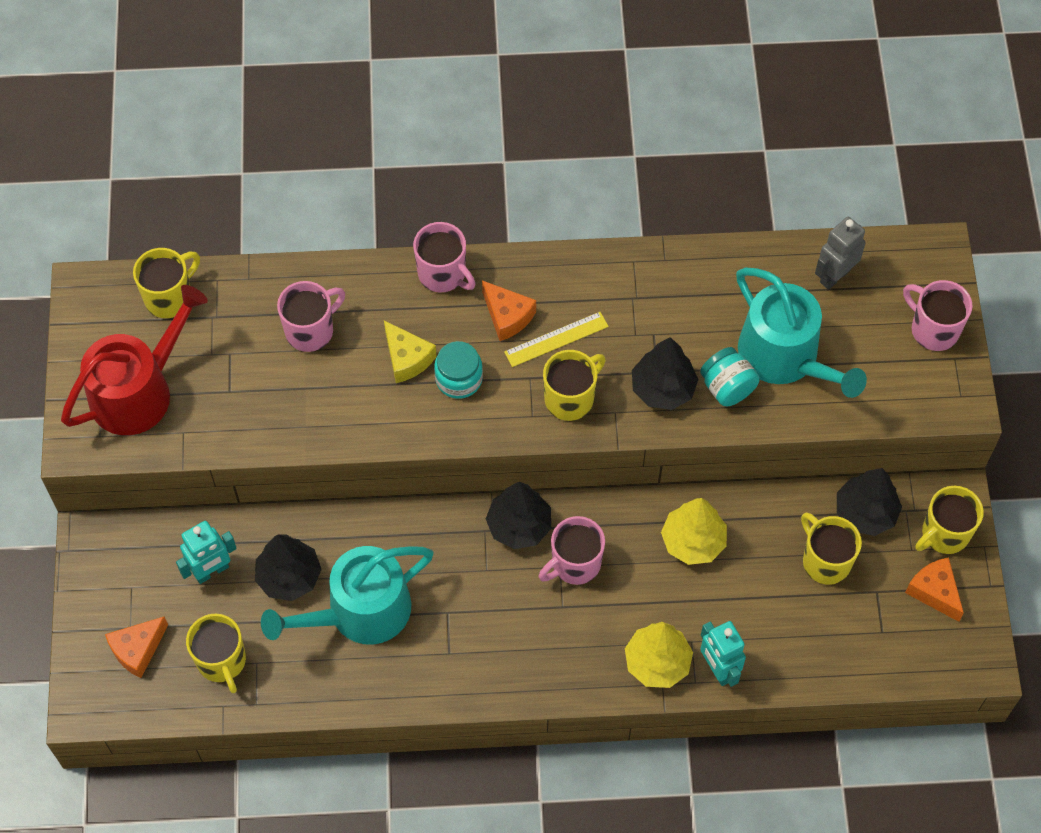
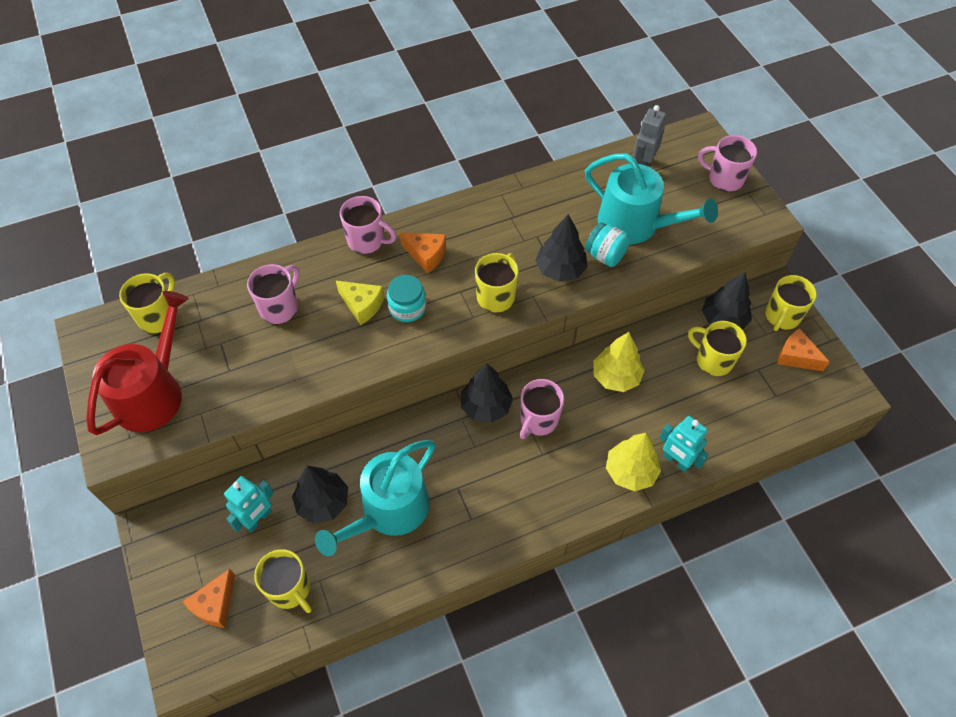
camera: 20 degrees left, 5 degrees down
yellow ruler [504,312,609,367] -> none

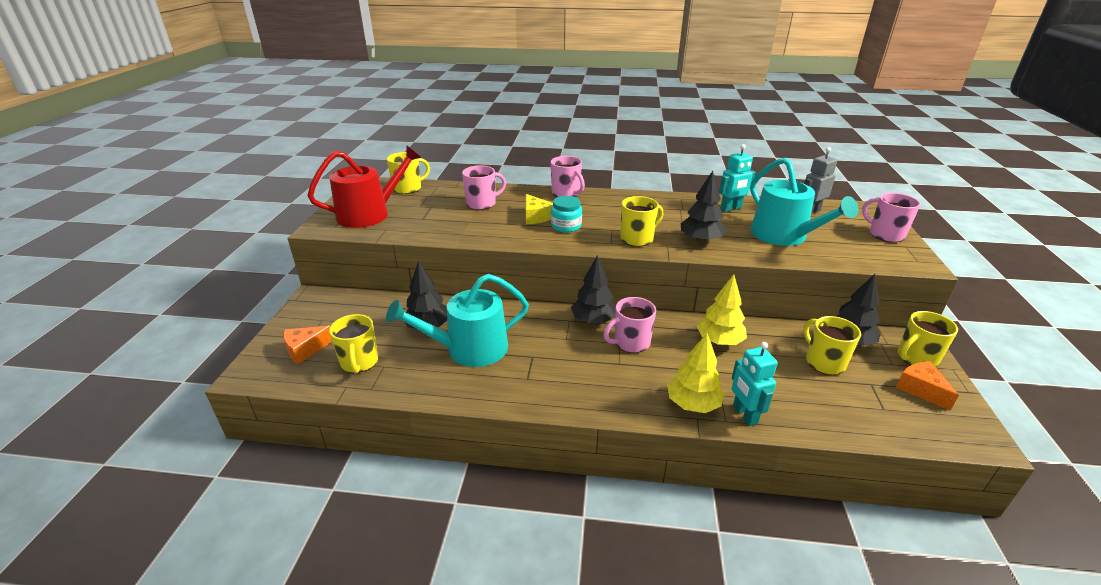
camera: 30 degrees right, 25 degrees down
turquoise robot [224,476,274,533] -> turquoise robot moved to [719,144,756,212]
orange cheese [400,233,446,273] -> none
turquoise jar [585,222,631,267] -> none

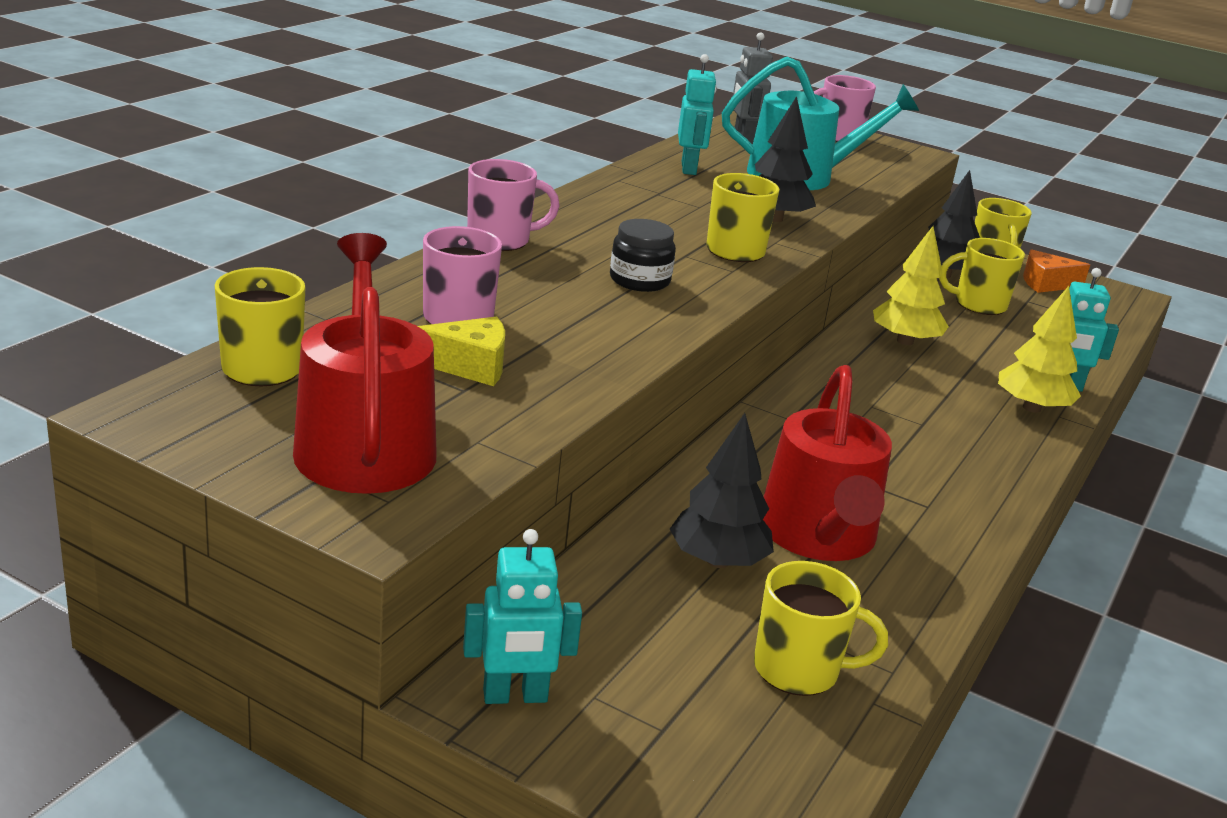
camera: 70 degrees left, 5 degrees down
orange cheese [283,326,332,364] -> none
turquoise watering can [386,274,529,367] -> red watering can [763,365,892,561]
yellow cheese [526,194,553,224] -> yellow cheese moved to [418,316,505,386]
turquoise jar [551,196,582,232] -> black jar [610,219,676,292]
black tree [571,255,616,324] -> none
pink mug [604,297,656,353] -> none
none -> turquoise robot [463,529,582,704]

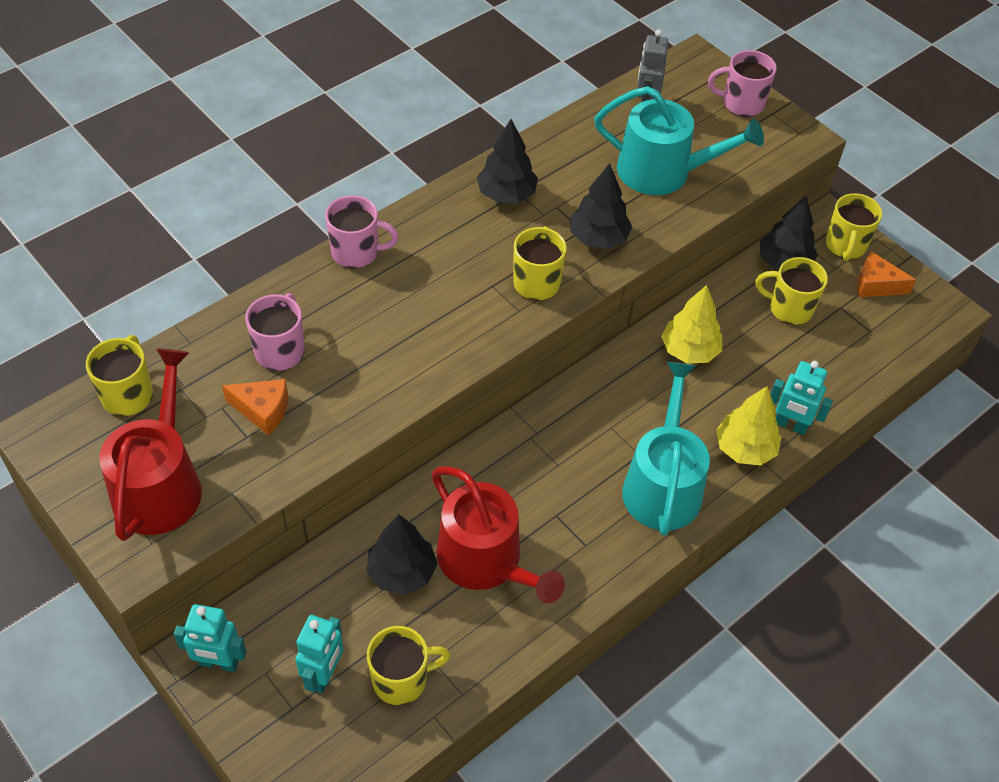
camera: 20 degrees right, 25 degrees up
yellow cheese [418,316,505,386] -> orange cheese [222,379,288,435]
black jar [610,219,676,292] -> none
turquoise robot [678,54,717,175] -> turquoise robot moved to [295,615,343,694]
yellow mug [754,561,888,696] -> yellow mug turned 45 degrees counterclockwise [367,626,450,705]
red watering can [763,365,892,561] -> red watering can turned 60 degrees counterclockwise [432,466,565,604]
none -> black tree [477,119,538,203]
none -> turquoise watering can [622,362,710,536]

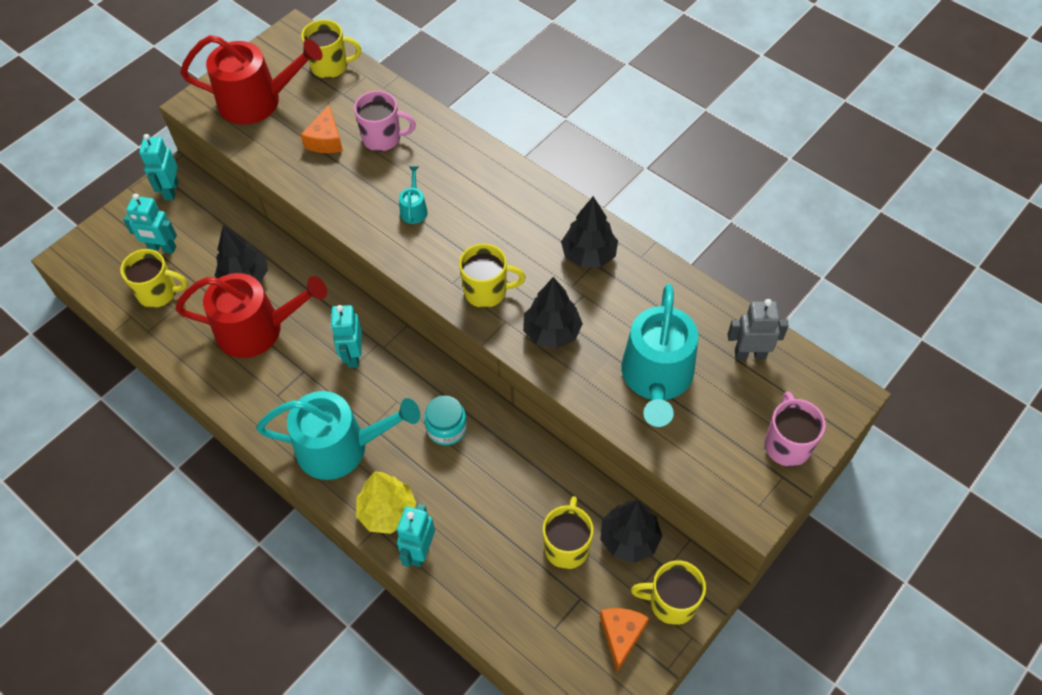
camera: 85 degrees right, 5 degrees up
pink mug [325,196,399,268] -> none
yellow mug [367,626,450,705] -> yellow mug turned 60 degrees counterclockwise [120,249,188,308]
red watering can [432,466,565,604] -> red watering can turned 135 degrees counterclockwise [175,273,327,358]
yellow tree [661,285,722,363] -> none
none -> turquoise robot [330,305,362,368]
none -> turquoise watering can [399,166,428,224]
none -> turquoise jar [424,395,467,445]

